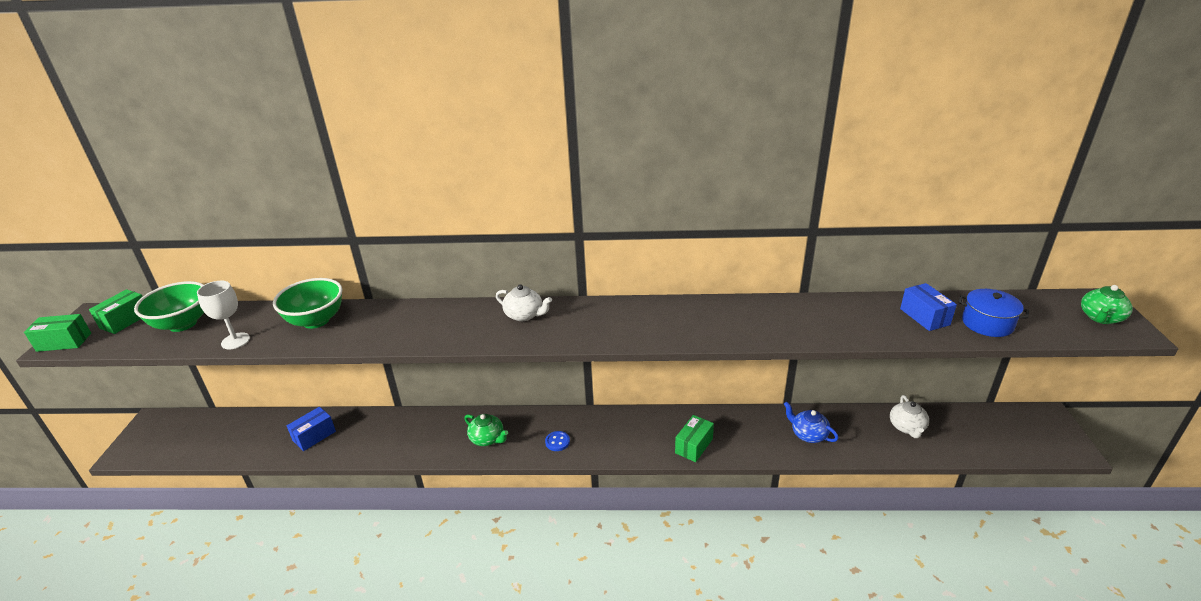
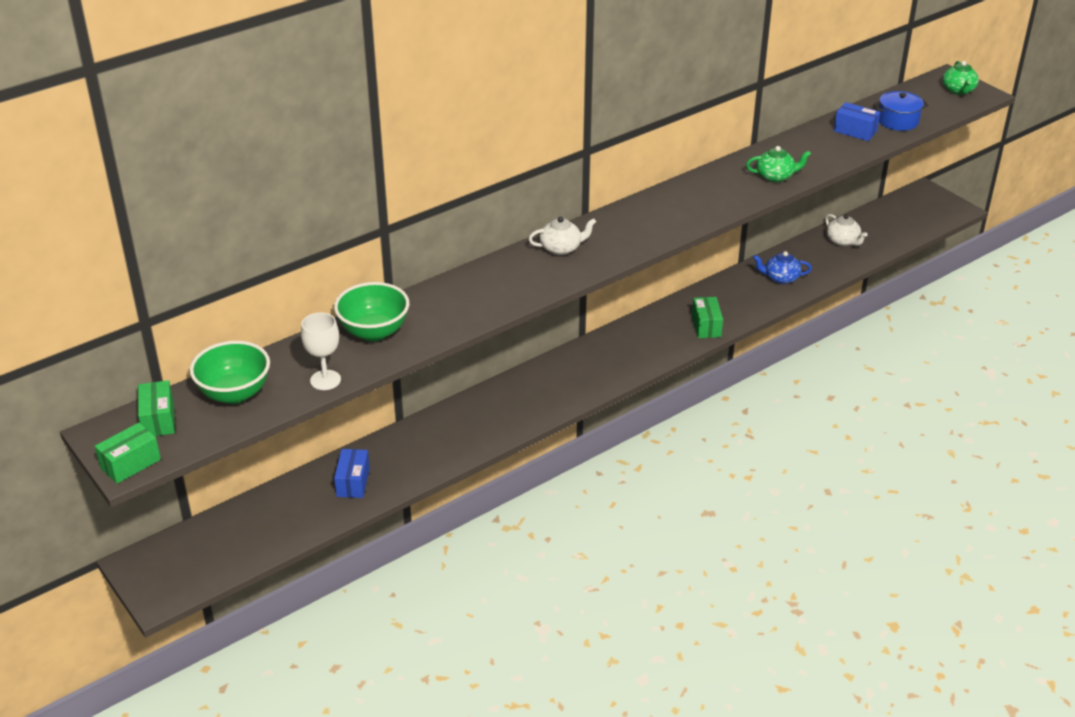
camera: 40 degrees left, 5 degrees up
green teapot [464,414,508,446] -> green teapot moved to [746,146,811,182]
blue button [545,431,570,451] -> none

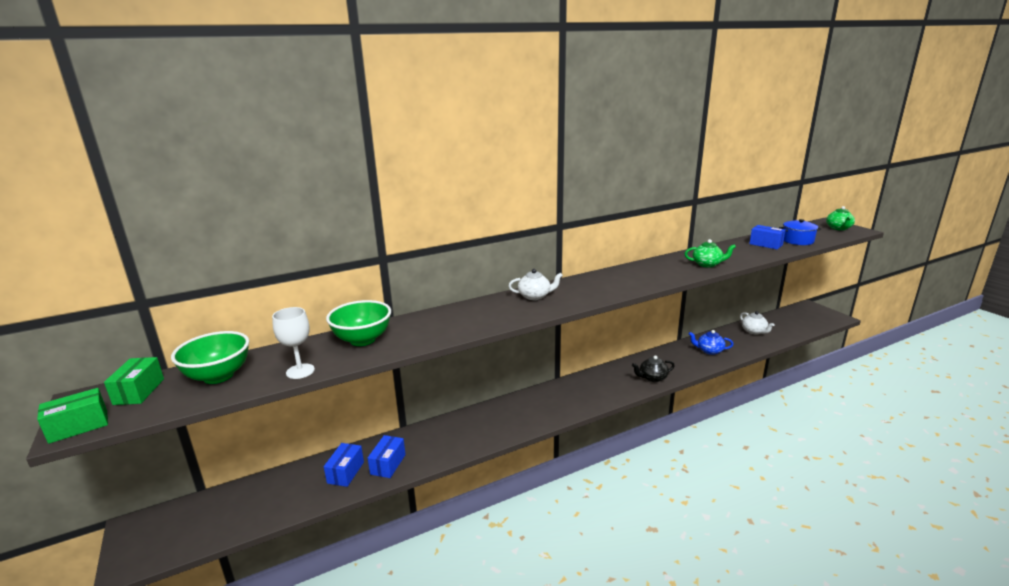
camera: 10 degrees right, 15 degrees down
green box [692,297,723,338] -> black teapot [632,356,675,382]
none -> blue box [368,435,406,478]

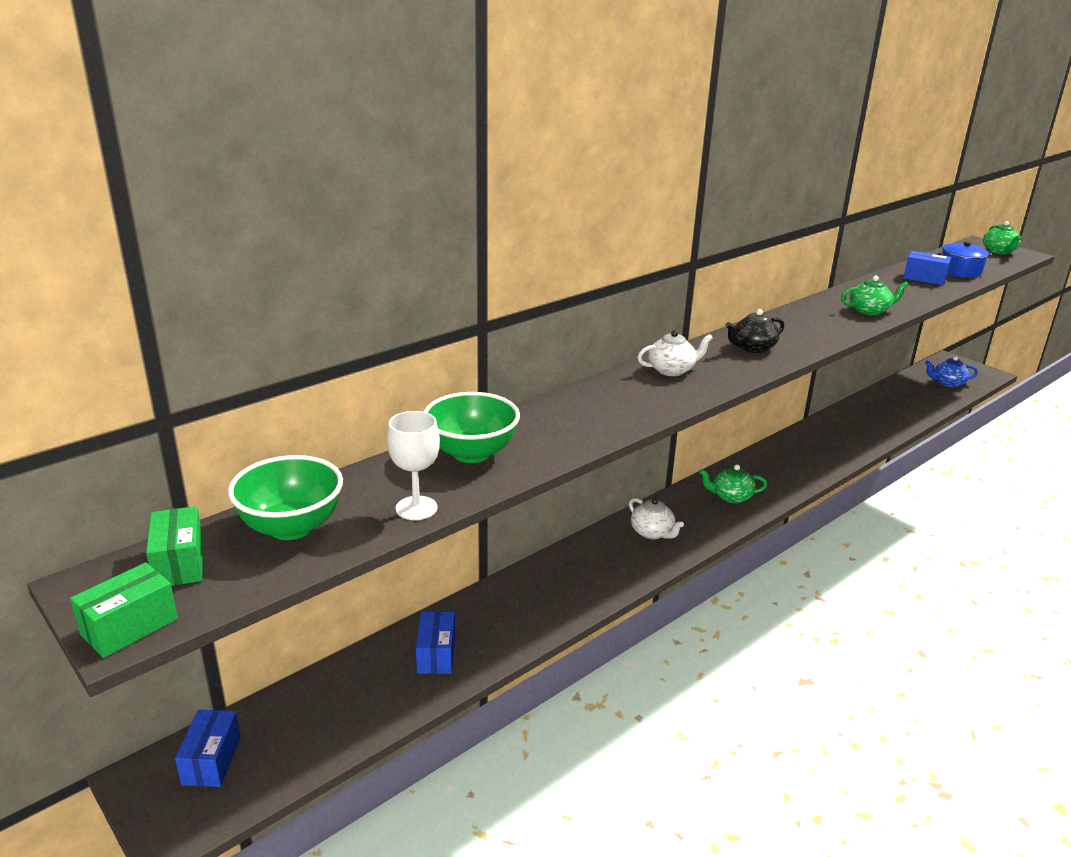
camera: 15 degrees left, 5 degrees up
blue box [368,435,406,478] -> blue box moved to [175,710,241,787]
black teapot [632,356,675,382] -> black teapot moved to [726,309,784,353]
blue teapot [688,330,734,355] -> blue teapot moved to [925,356,978,388]
white teapot [740,311,775,335] -> white teapot moved to [629,498,684,539]
none -> green teapot [699,464,767,503]

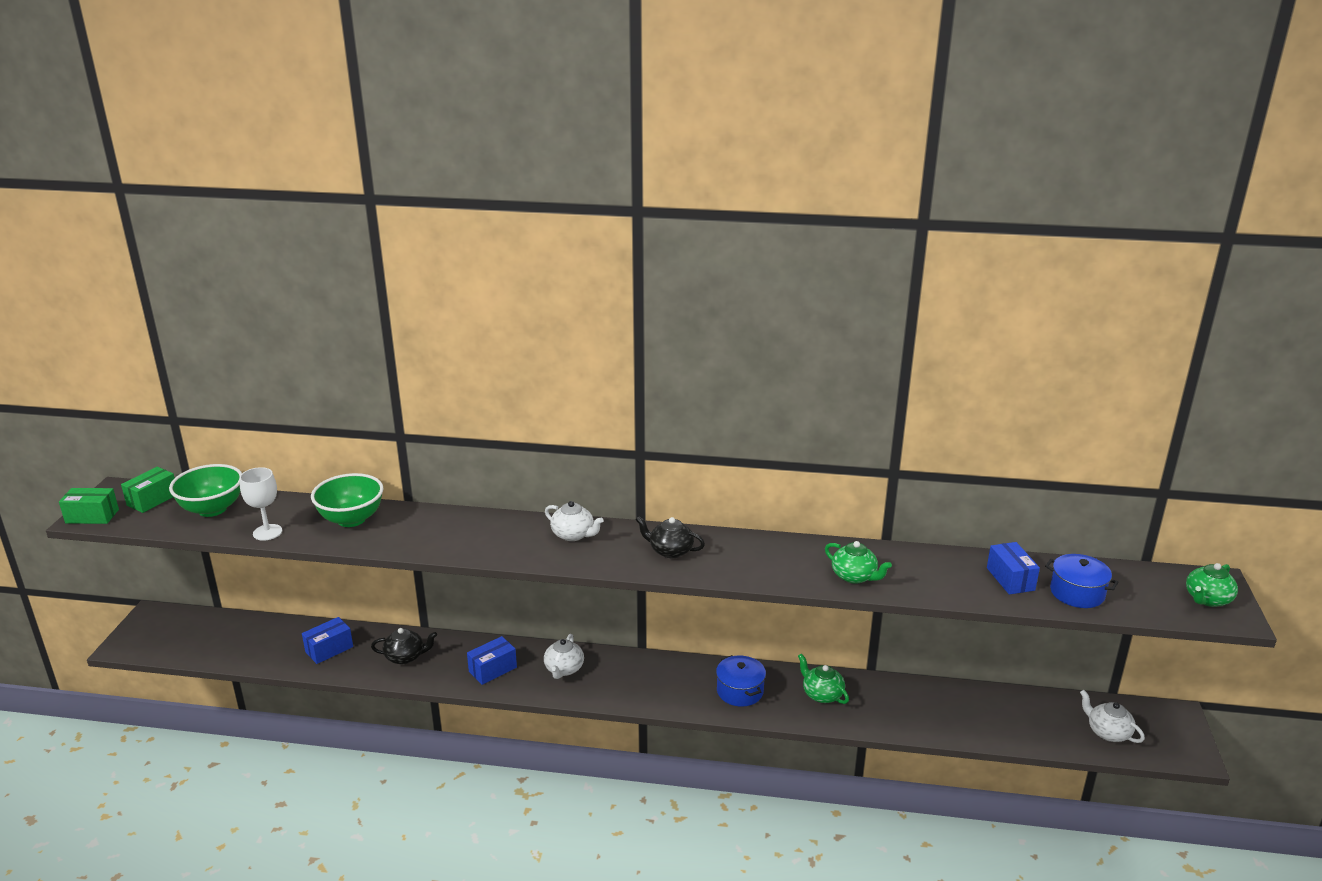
camera: 50 degrees right, 0 degrees up
blue box [175,710,241,787] -> blue box moved to [467,636,517,685]
green teapot [699,464,767,503] -> green teapot moved to [798,653,849,704]
blue teapot [925,356,978,388] -> white teapot [1080,690,1145,743]
none -> black teapot [371,628,437,664]
none -> blue pot [716,655,766,707]

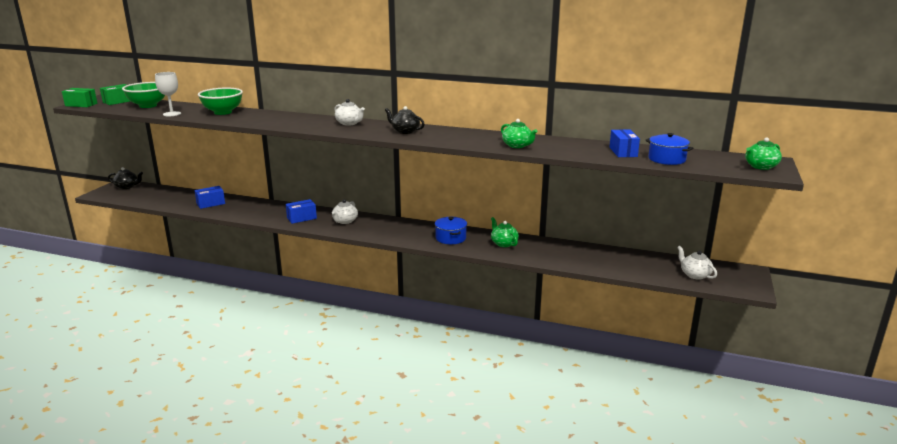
camera: 10 degrees right, 5 degrees down
black teapot [371,628,437,664] -> black teapot moved to [108,167,143,189]

